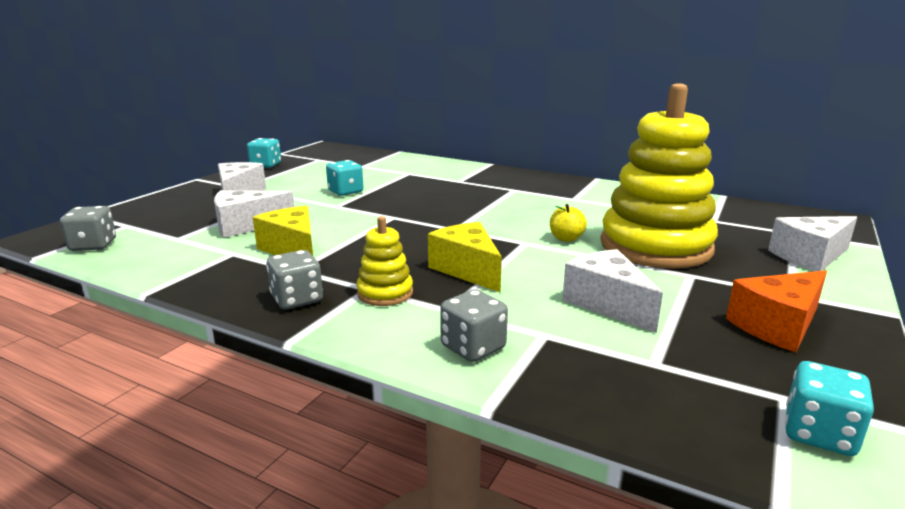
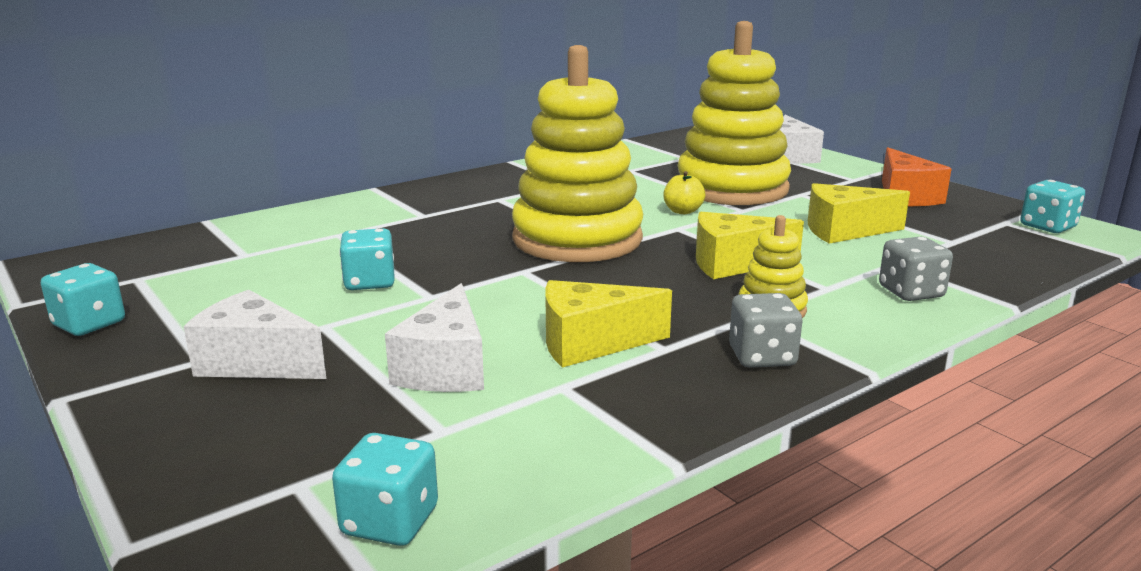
camera: 65 degrees left, 0 degrees up
grey dice [60,206,116,251] -> turquoise dice [332,433,438,546]
white cheese [562,249,663,333] -> yellow cheese [808,183,910,244]
none -> yellow stacking toy [512,45,643,262]

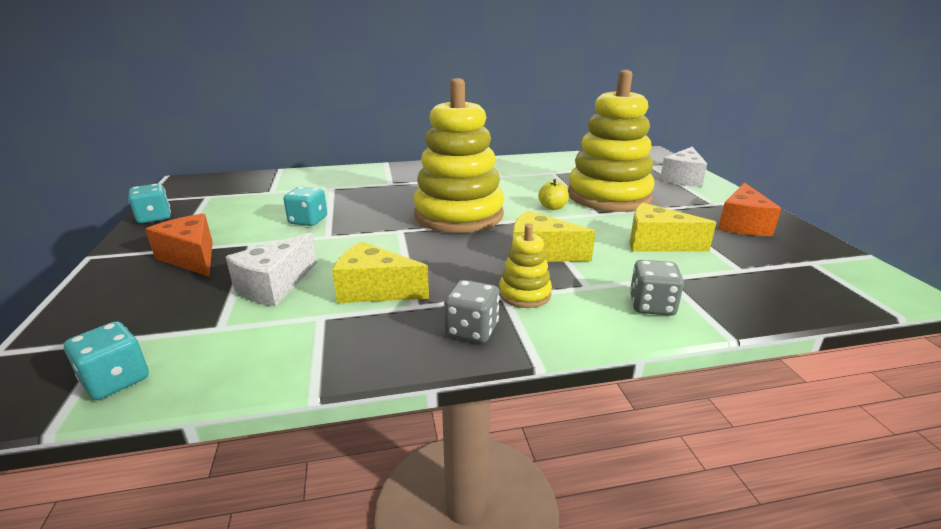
camera: 25 degrees right, 5 degrees up
white cheese [183,290,326,379] -> orange cheese [145,214,213,277]
turquoise dice [1020,180,1085,233] -> none

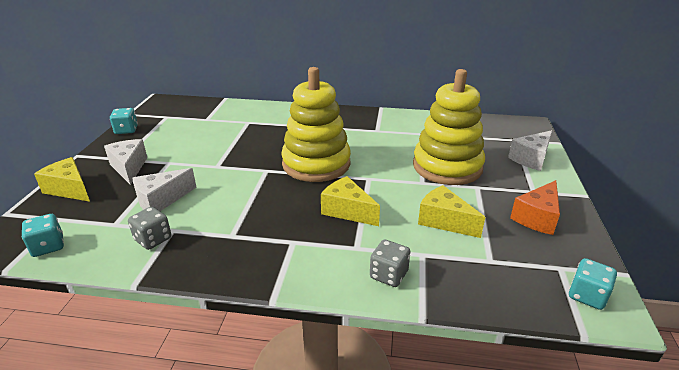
camera: 20 degrees right, 5 degrees up
orange cheese [145,214,213,277] -> white cheese [104,139,147,185]
turquoise dice [283,187,327,226] -> turquoise dice moved to [569,258,617,310]
yellow cheese [332,241,429,303] -> yellow cheese moved to [34,157,90,202]
grey dice [444,280,500,343] -> grey dice moved to [128,207,171,250]
yellow stacking toy [499,224,552,308] -> none
yellow apple [538,179,569,210] -> none

